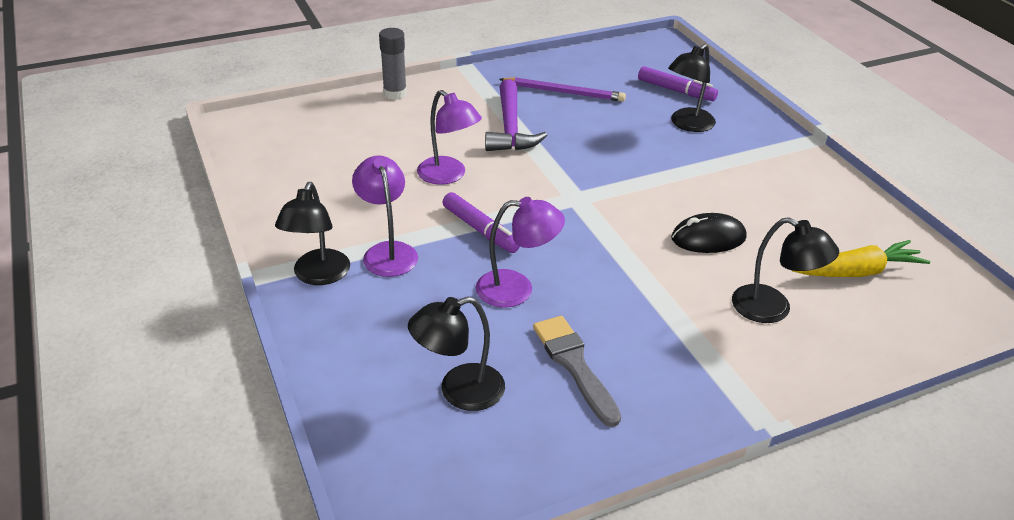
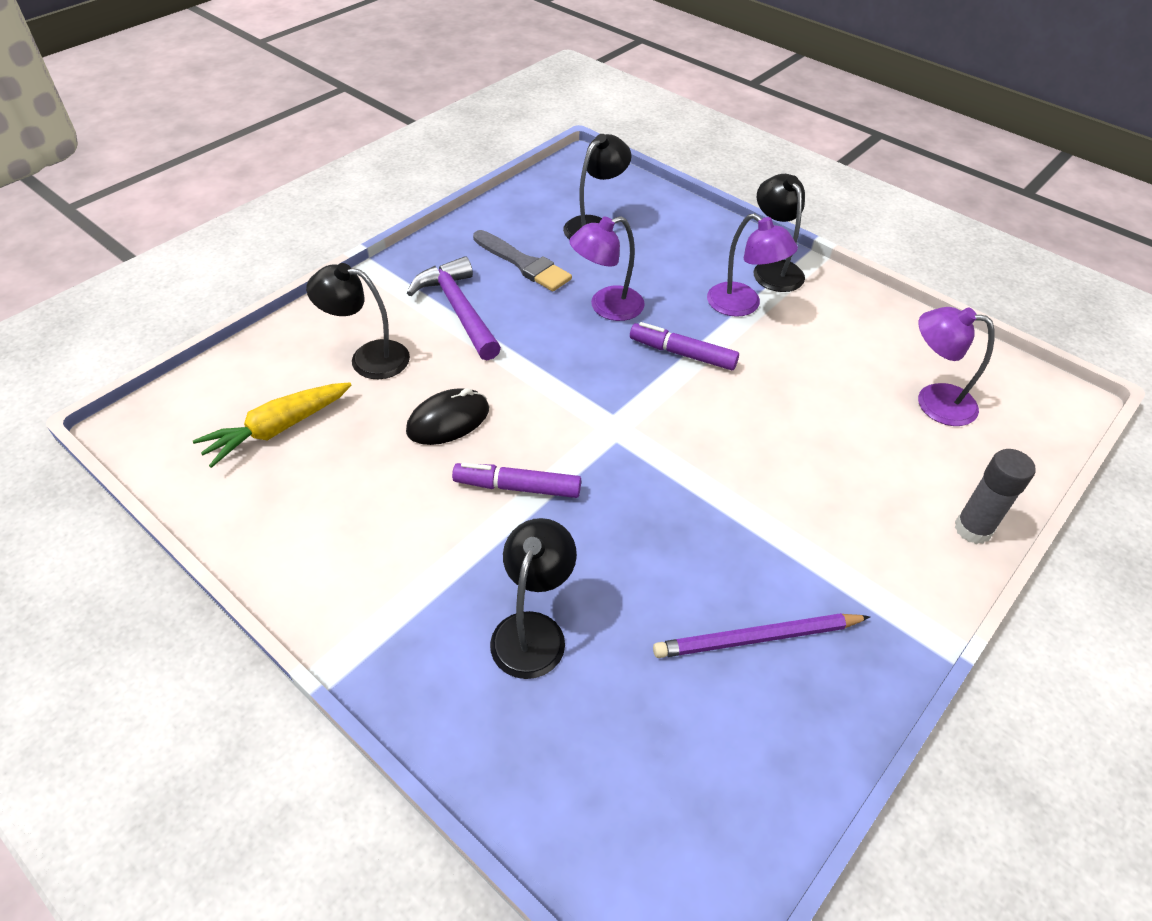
camera: 155 degrees right, 10 degrees up
purple lamp [417,90,482,185] -> purple lamp moved to [918,307,995,426]
purple hammer [485,79,547,151] -> purple hammer moved to [407,256,501,360]
purple marker [638,66,718,101] -> purple marker moved to [452,462,581,498]

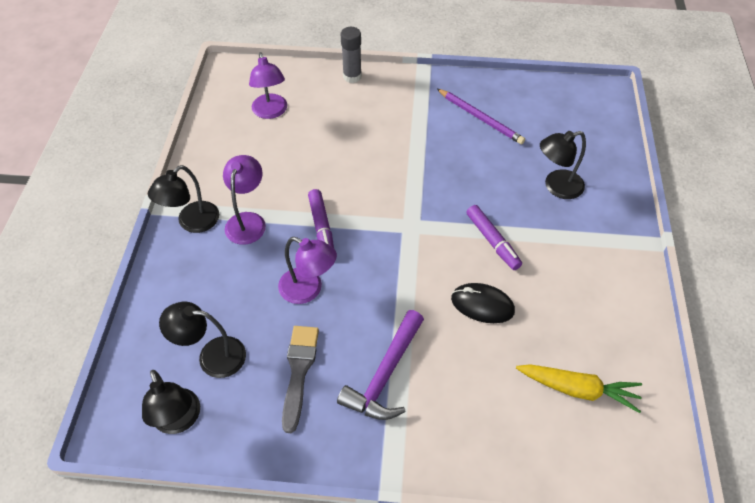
camera: 125 degrees left, 5 degrees up
black lamp [306,263,410,379] -> black lamp moved to [142,370,200,434]

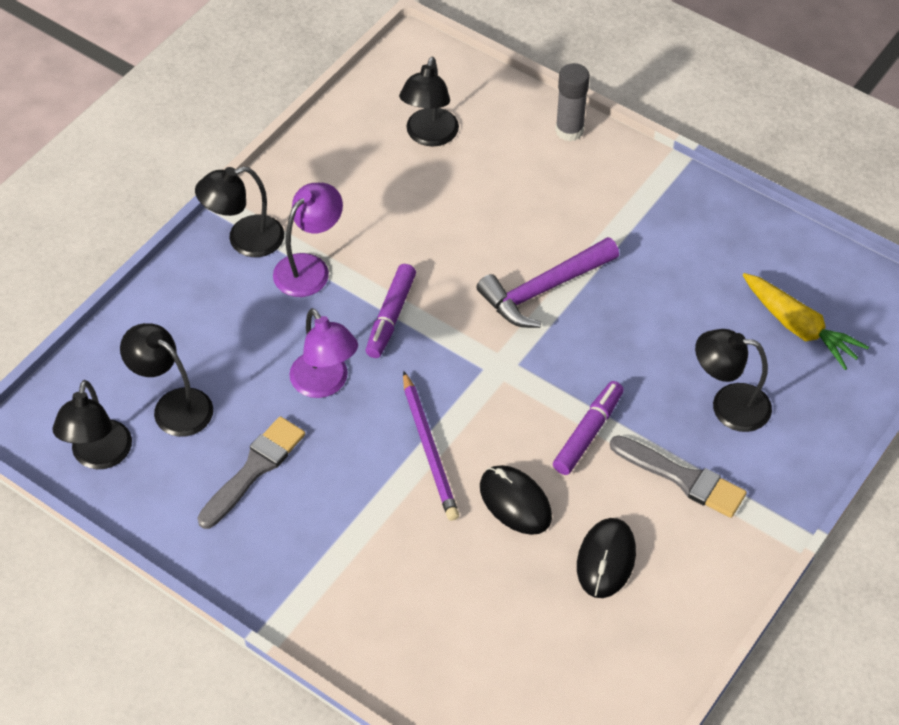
camera: 30 degrees right, 0 degrees up
purple lamp [249,52,287,119] -> black lamp [399,57,459,146]
purple hammer [337,310,424,420] -> purple hammer moved to [476,237,619,328]
purple pencil [437,89,525,144] -> purple pencil moved to [403,371,459,521]
purple marker [467,205,522,270] -> purple marker turned 150 degrees counterclockwise [553,381,624,475]
yellow carrot [516,364,642,413] -> yellow carrot moved to [743,273,869,370]
none -> black mouse [577,518,636,598]
none -> grey brush [610,435,747,518]

